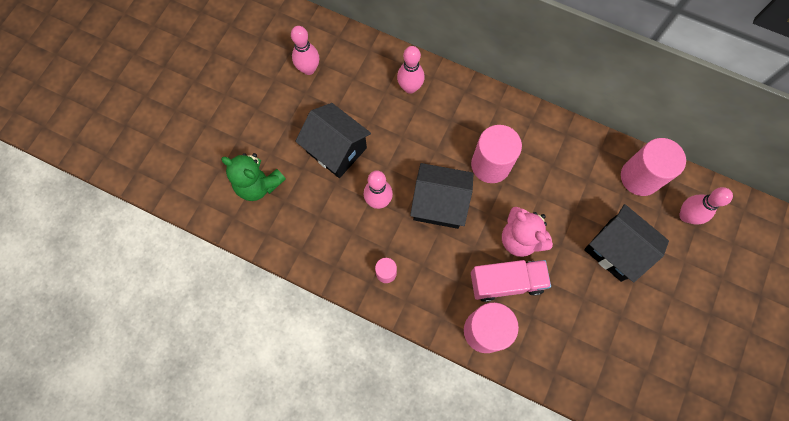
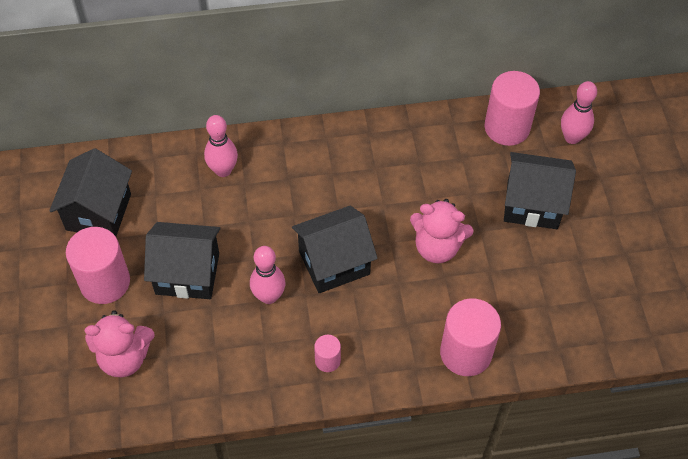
camera: 35 degrees left, 15 degrees down
green teddy bear [221,153,286,201] -> pink teddy bear [85,310,155,377]
pink bowling pin [291,26,319,75] -> black house [49,148,132,236]
pink cylinder [471,125,522,183] -> pink cylinder moved to [66,227,130,304]
pink truck [471,260,551,302] -> none

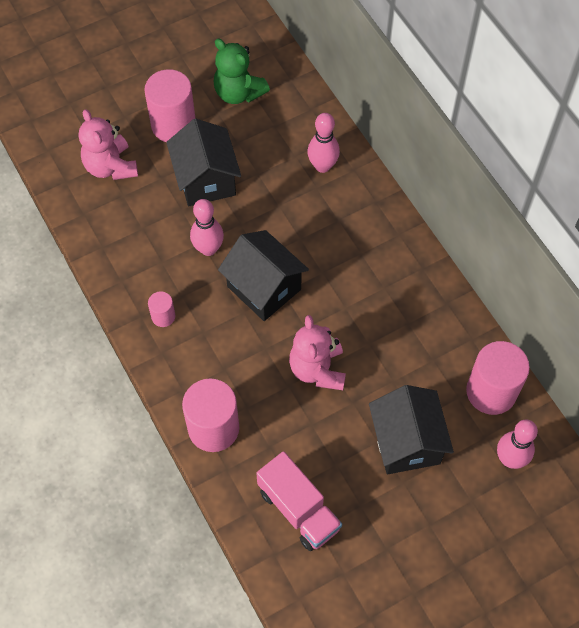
camera: 70 degrees right, 5 degrees up
black house [49,148,132,236] -> green teddy bear [214,39,270,104]
none -> pink truck [256,451,342,551]

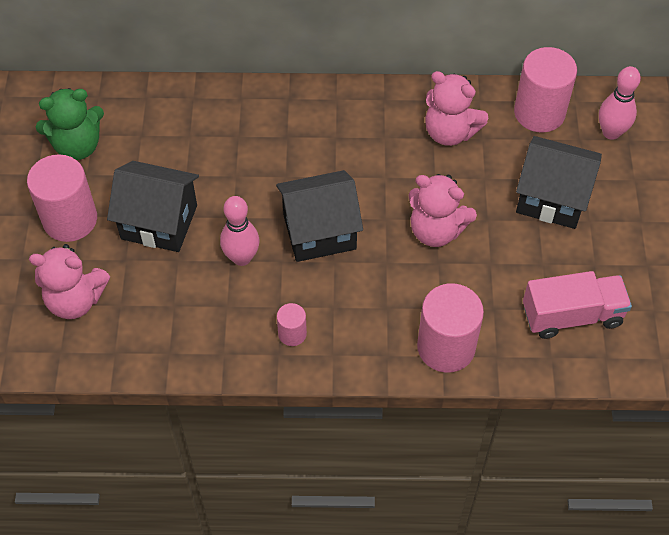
camera: 60 degrees left, 5 degrees down
pink bowling pin [307,113,340,173] -> none
none -> pink teddy bear [425,71,488,146]

